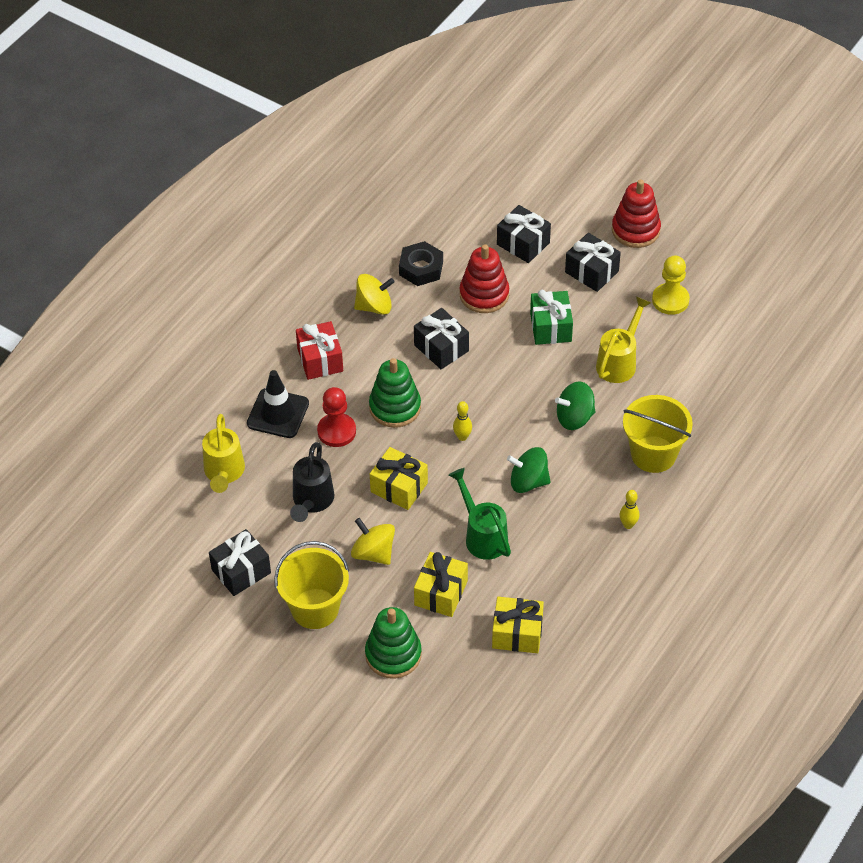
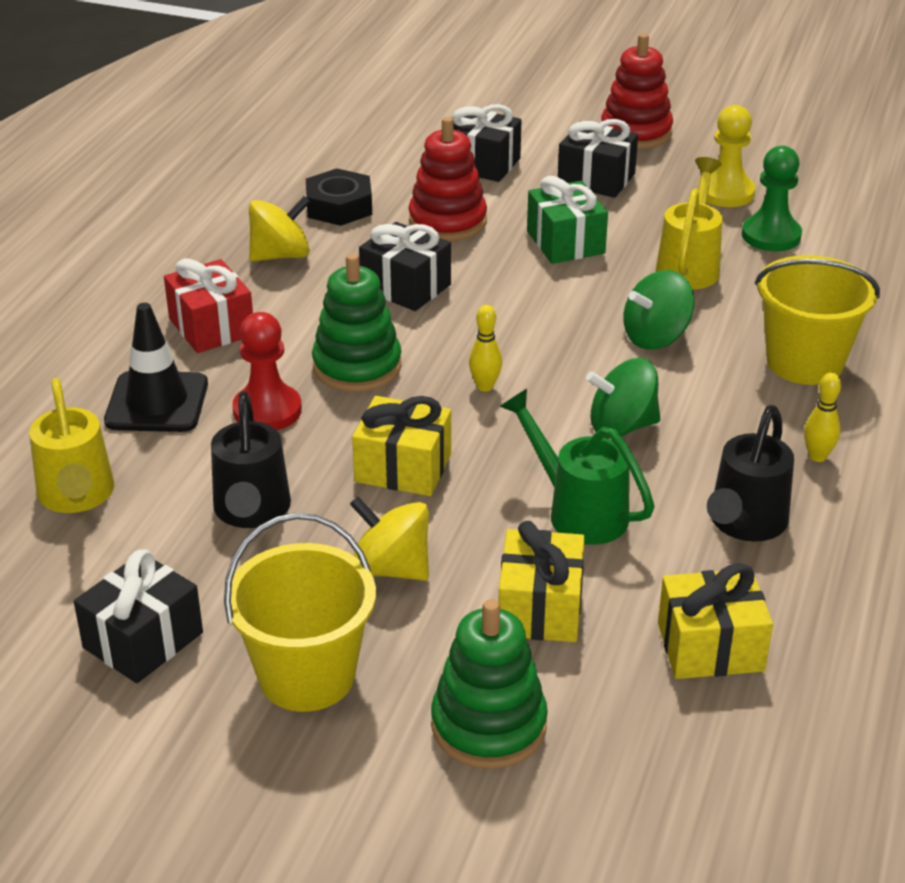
camera: 15 degrees left, 15 degrees down
none -> black watering can [707,405,794,542]
none -> green pawn [742,146,802,251]

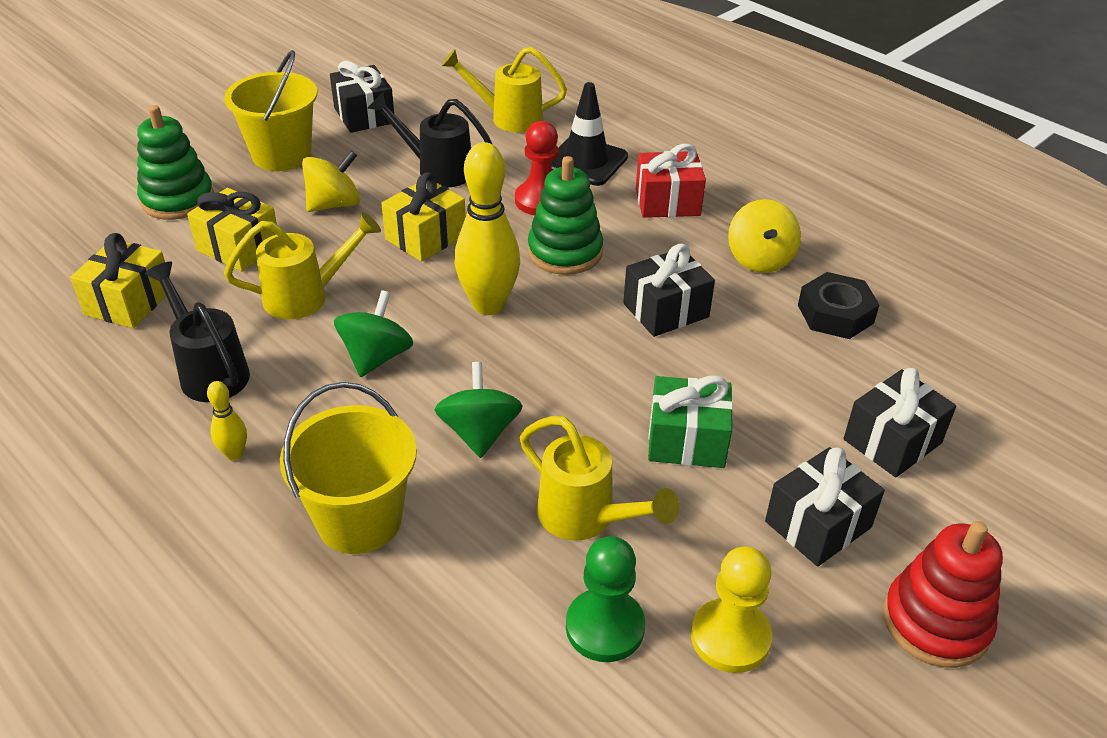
camera: 115 degrees right, 5 degrees up
red stacking toy [409,117,487,241] -> none
yellow bowling pin [469,305,502,391] -> yellow bowling pin [455,142,520,315], size x2.18
green watering can [499,389,654,545] -> yellow watering can [224,212,381,319]

